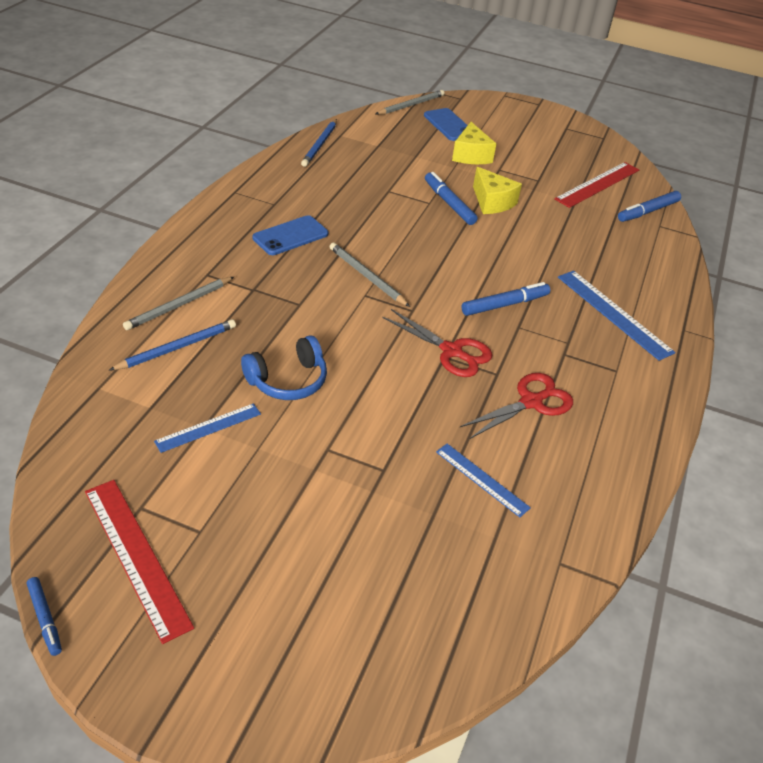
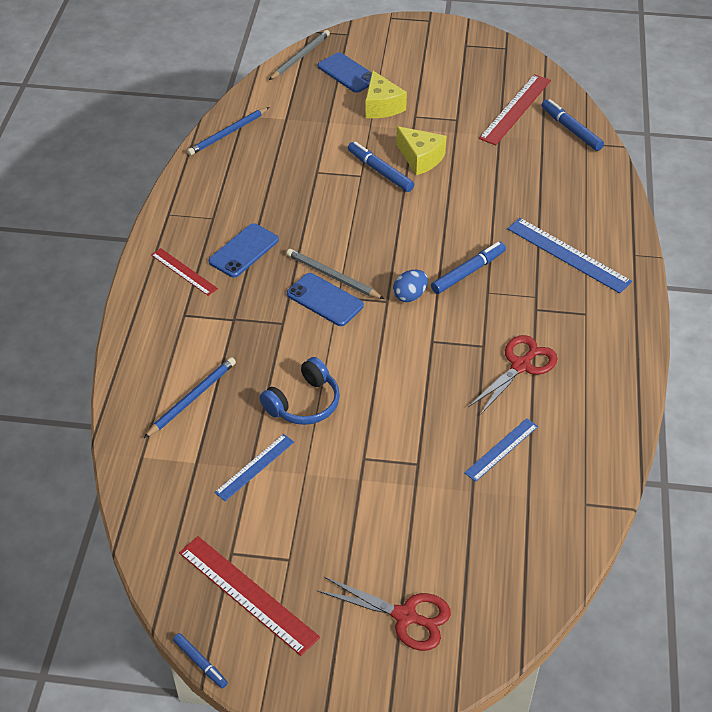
camera: 10 degrees left, 5 degrees up
grey pencil [123,277,234,330] -> none
blue pencil [301,119,337,167] -> blue pencil turned 45 degrees clockwise [187,107,270,156]
red scissors [382,309,492,377] -> red scissors moved to [318,577,451,651]
blue ruler [436,444,531,517] -> blue ruler turned 75 degrees counterclockwise [464,418,538,482]
blue marker [618,191,681,222] -> blue marker turned 105 degrees clockwise [541,99,604,151]
none -> red ruler [151,248,218,296]
none -> blue phone [287,273,364,326]
none -> blue egg [393,270,428,302]

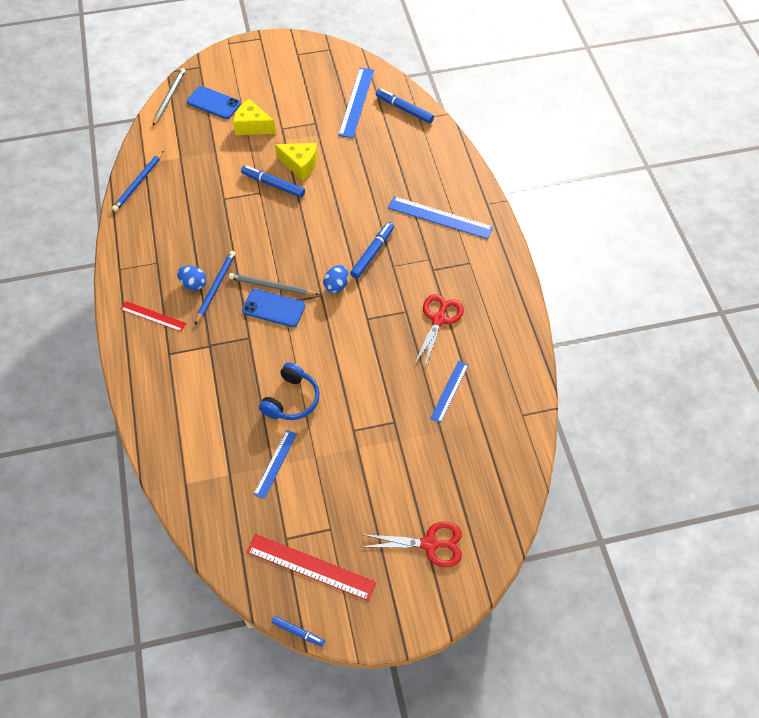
camera: 20 degrees left, 10 degrees up
blue pencil [144,357,236,438] -> blue pencil moved to [195,251,236,325]
blue phone [208,223,279,278] -> blue egg [177,266,207,291]
yellow cheese [365,70,407,118] -> yellow cheese turned 150 degrees clockwise [233,99,276,135]
red ruler [479,74,551,145] -> blue ruler [338,68,374,138]

